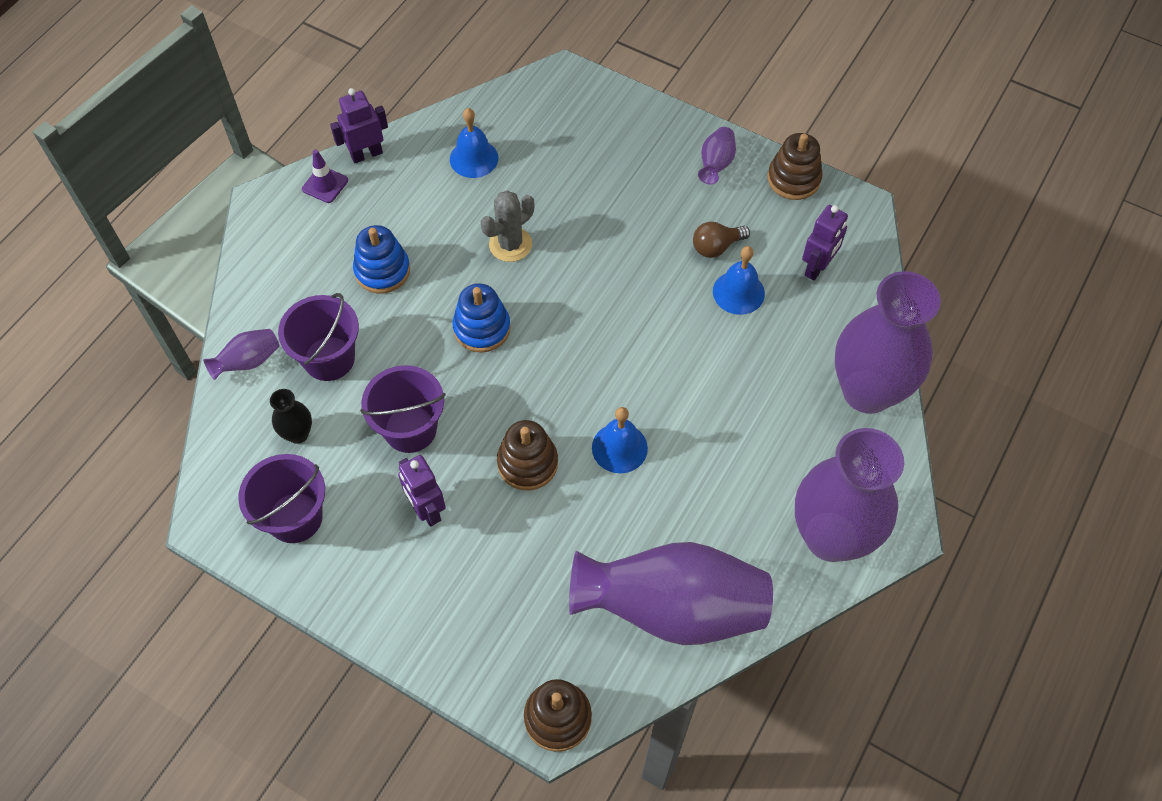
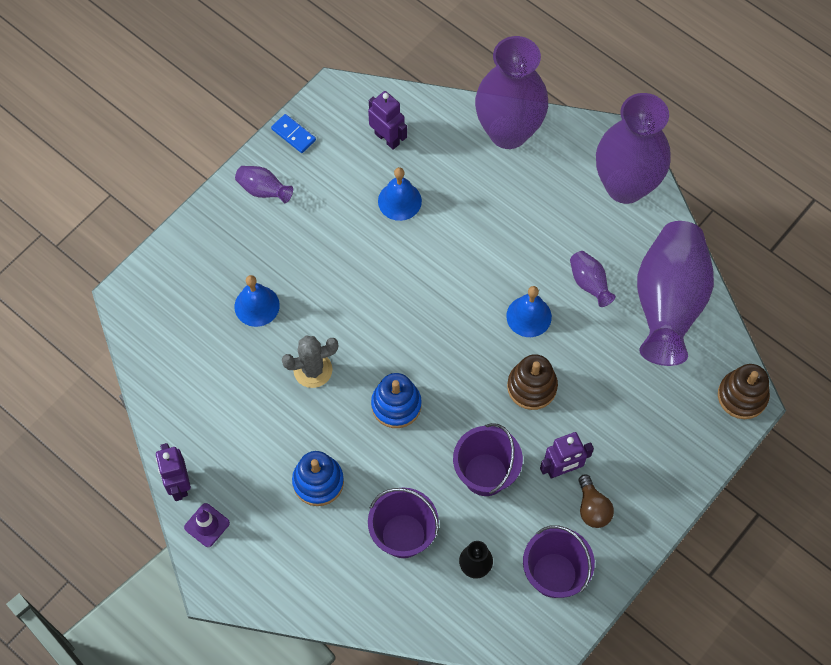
camera: 80 degrees left, 5 degrees up
purple vase [203,329,279,380] -> purple vase moved to [570,251,616,307]
blue bell [450,108,498,178] -> blue bell moved to [235,275,280,327]
grey cactus [481,190,534,262] -> grey cactus turned 75 degrees counterclockwise [282,336,338,388]
brown light bulb [693,222,750,258] -> brown light bulb moved to [578,474,614,528]
brown stacking toy [768,133,822,200] -> blue domino [271,114,316,153]

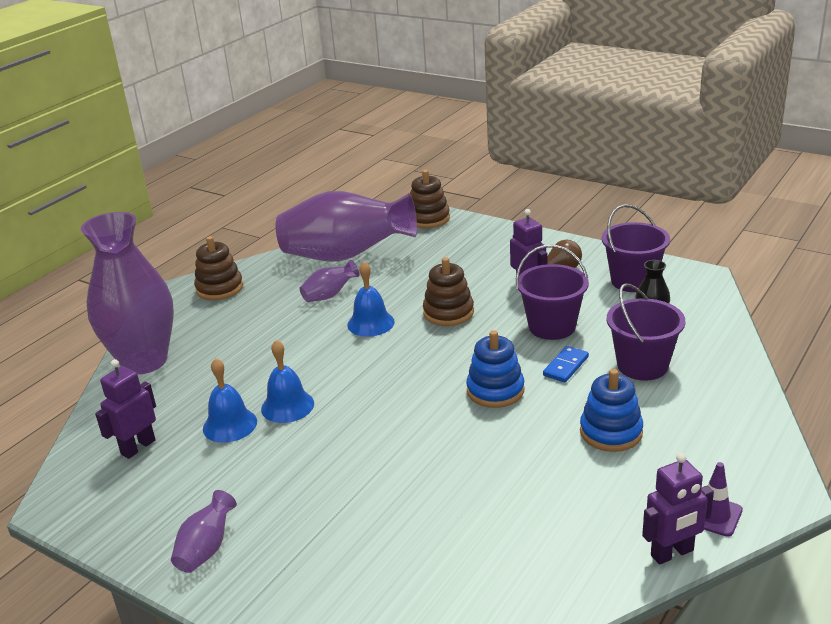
camera: 95 degrees left, 35 degrees down
blue bell [235,275,280,327] -> blue bell moved to [261,340,314,423]
blue domino [271,114,316,153] -> blue domino moved to [543,346,589,382]
grey cactus [282,336,338,388] -> none
purple vase [596,93,671,204] -> brown stacking toy [194,236,243,300]

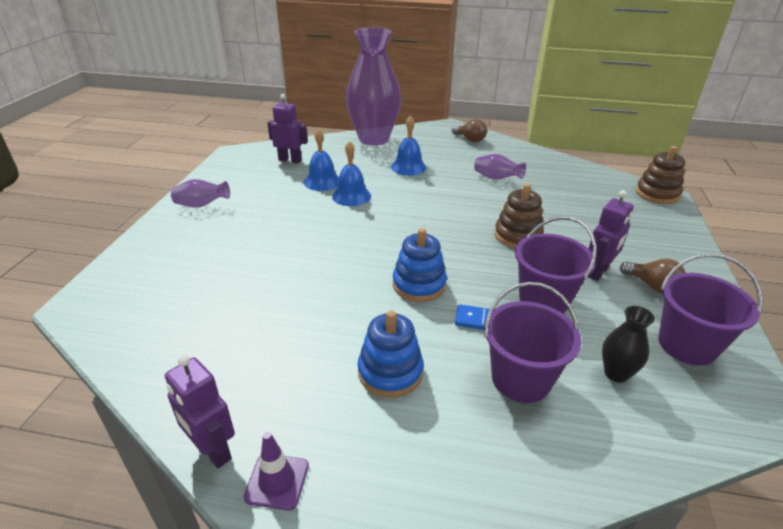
camera: 65 degrees right, 5 degrees up
brown stacking toy [194,236,243,300] -> brown light bulb [452,119,487,142]
purple vase [276,191,417,261] -> none
blue bell [347,261,395,337] -> blue bell moved to [391,116,426,176]

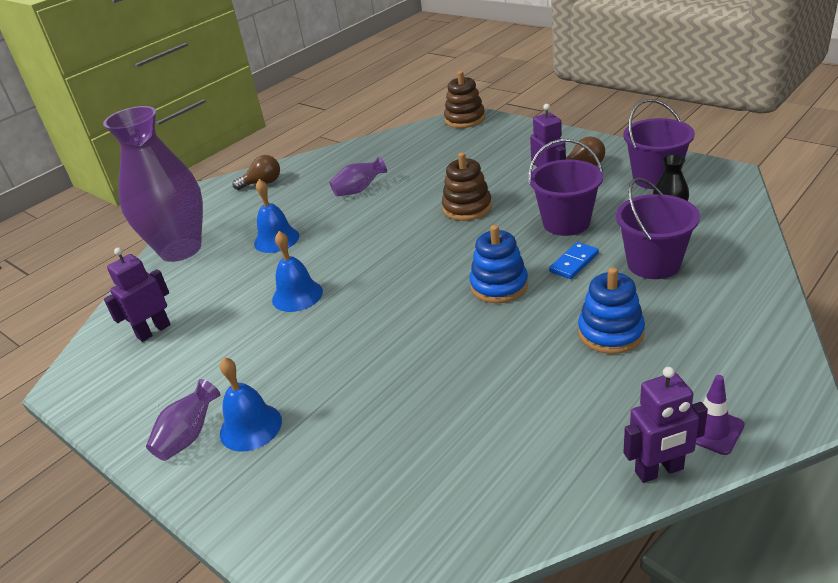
camera: 55 degrees left, 0 degrees up
blue bell [304,128,339,191] -> blue bell moved to [220,357,282,452]

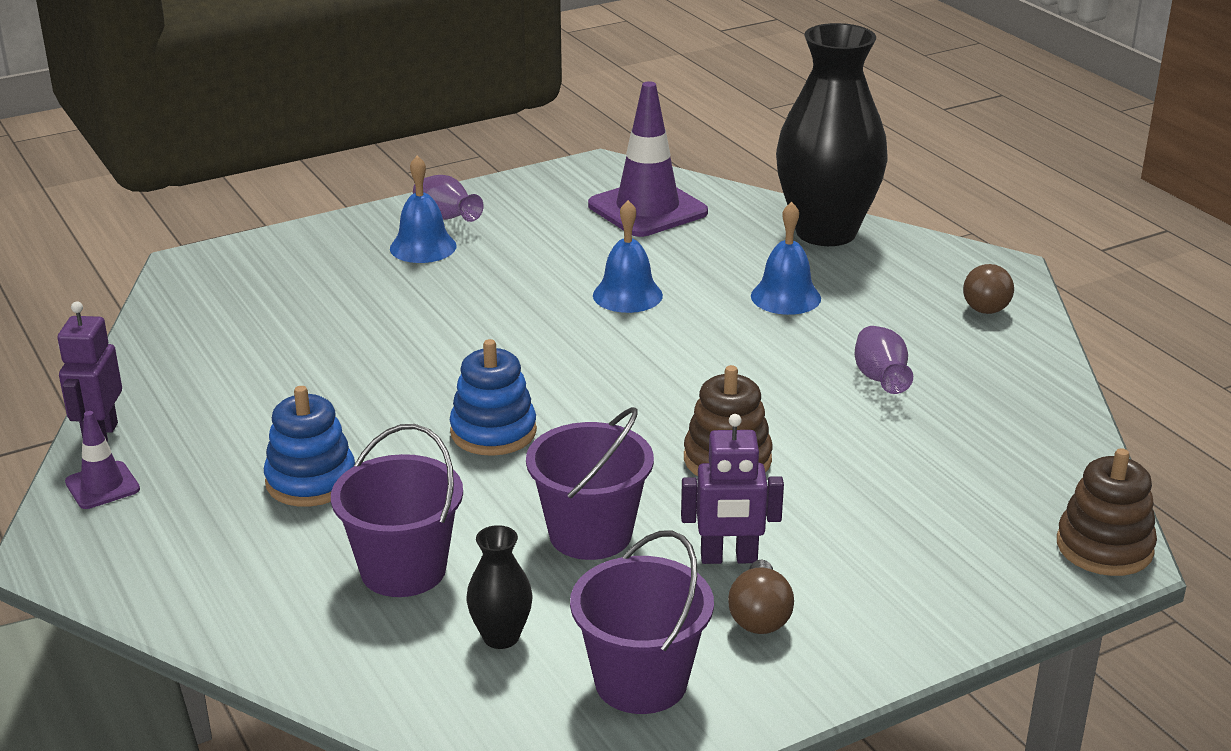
camera: 105 degrees right, 5 degrees down
purple vase [103,106,203,262] -> black vase [776,23,888,246]
purple robot [104,247,171,342] -> purple traffic cone [588,81,708,237]
blue domino [549,242,599,279] -> none

